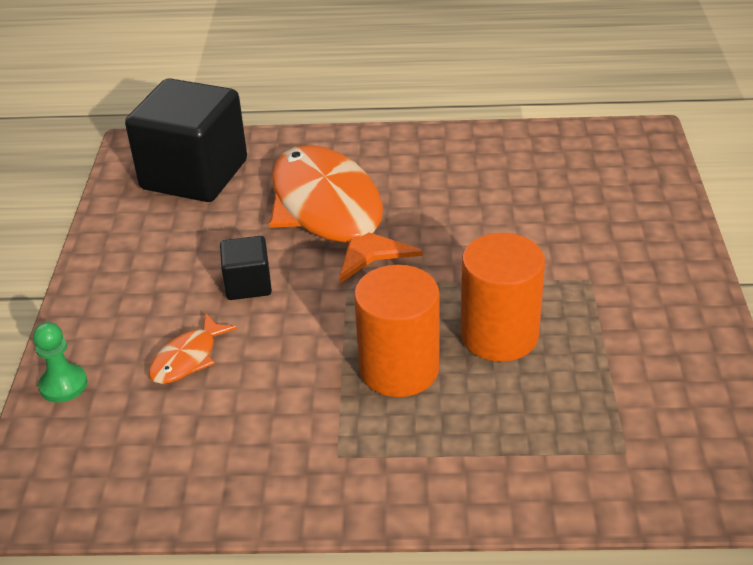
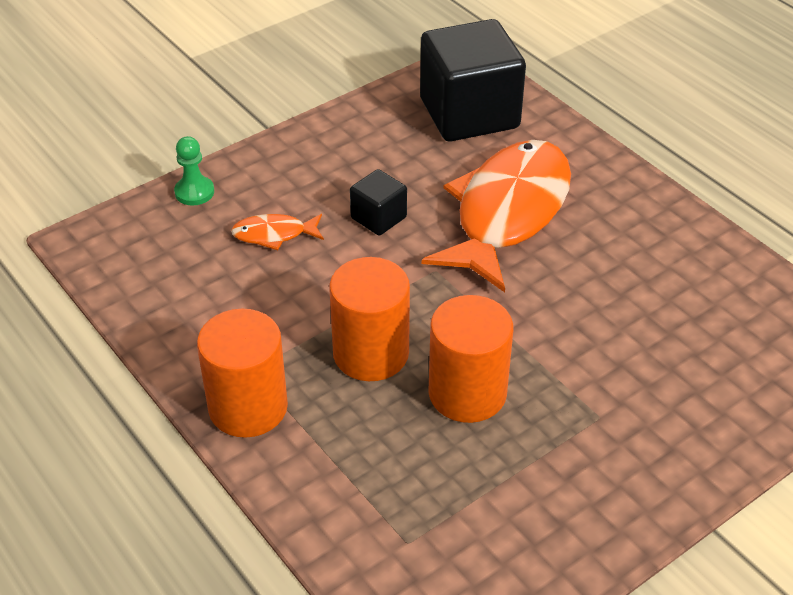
camera: 50 degrees right, 5 degrees up
none -> orange cylinder [197,309,288,438]

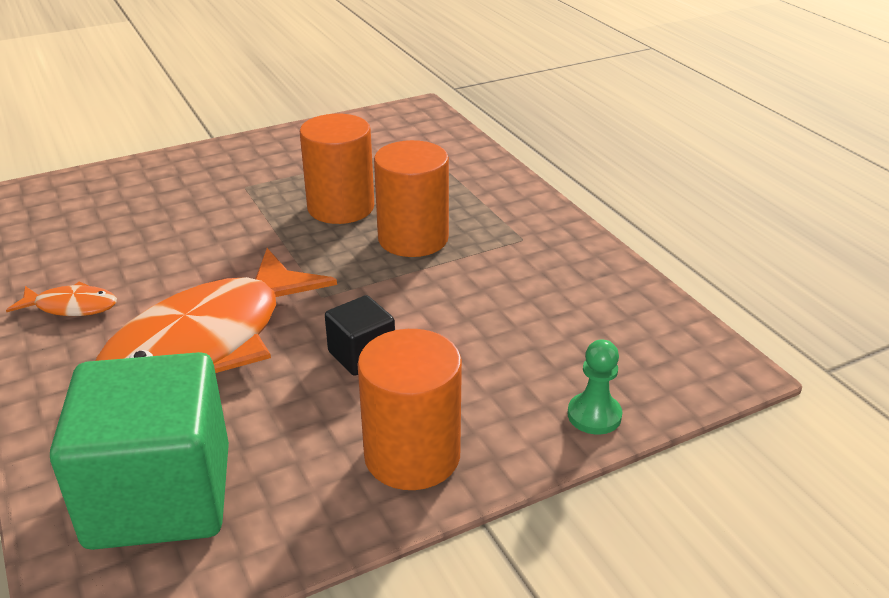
camera: 170 degrees left, 10 degrees down
orange cylinder [197,309,288,438] -> orange cylinder moved to [358,329,462,490]
orange fish [231,214,324,250] -> orange fish moved to [6,281,117,316]
black cube [420,19,526,142] -> green cube [50,352,229,550]

